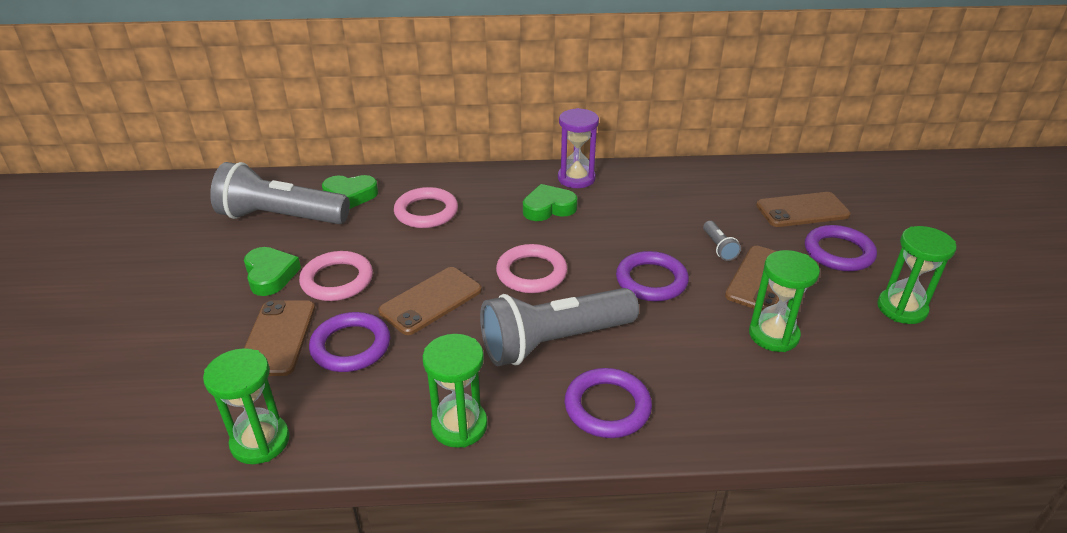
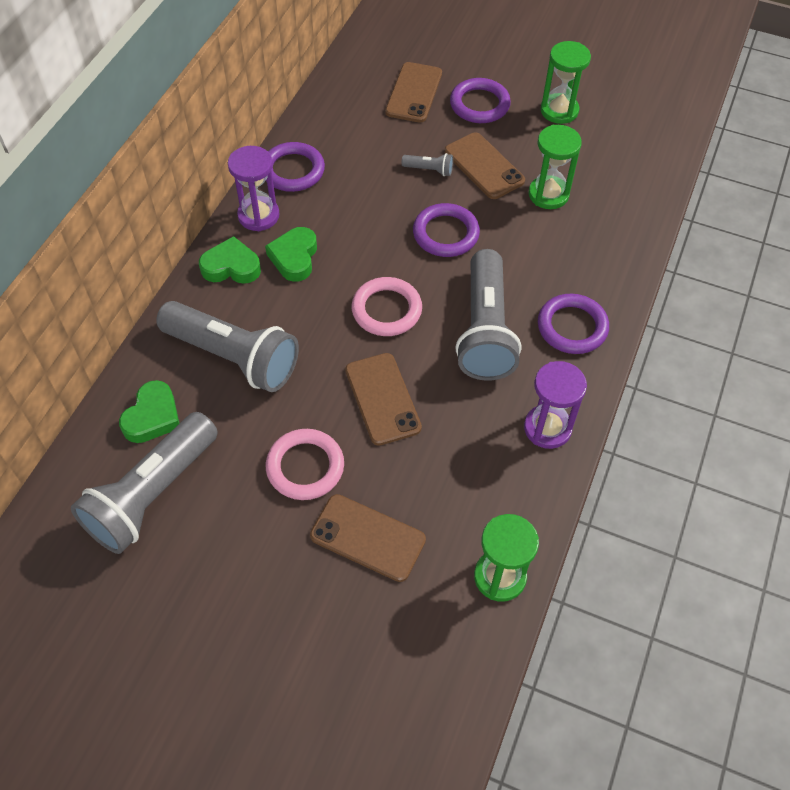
camera: 65 degrees left, 20 degrees up
green heart [244,247,301,296] -> green heart moved to [199,236,261,284]
purple ring [309,312,390,372] -> purple ring moved to [266,142,325,192]
pink ring [394,187,458,228] -> grey flashlight [156,301,299,392]
green hourglass [423,334,488,448] -> purple hourglass [524,361,587,449]

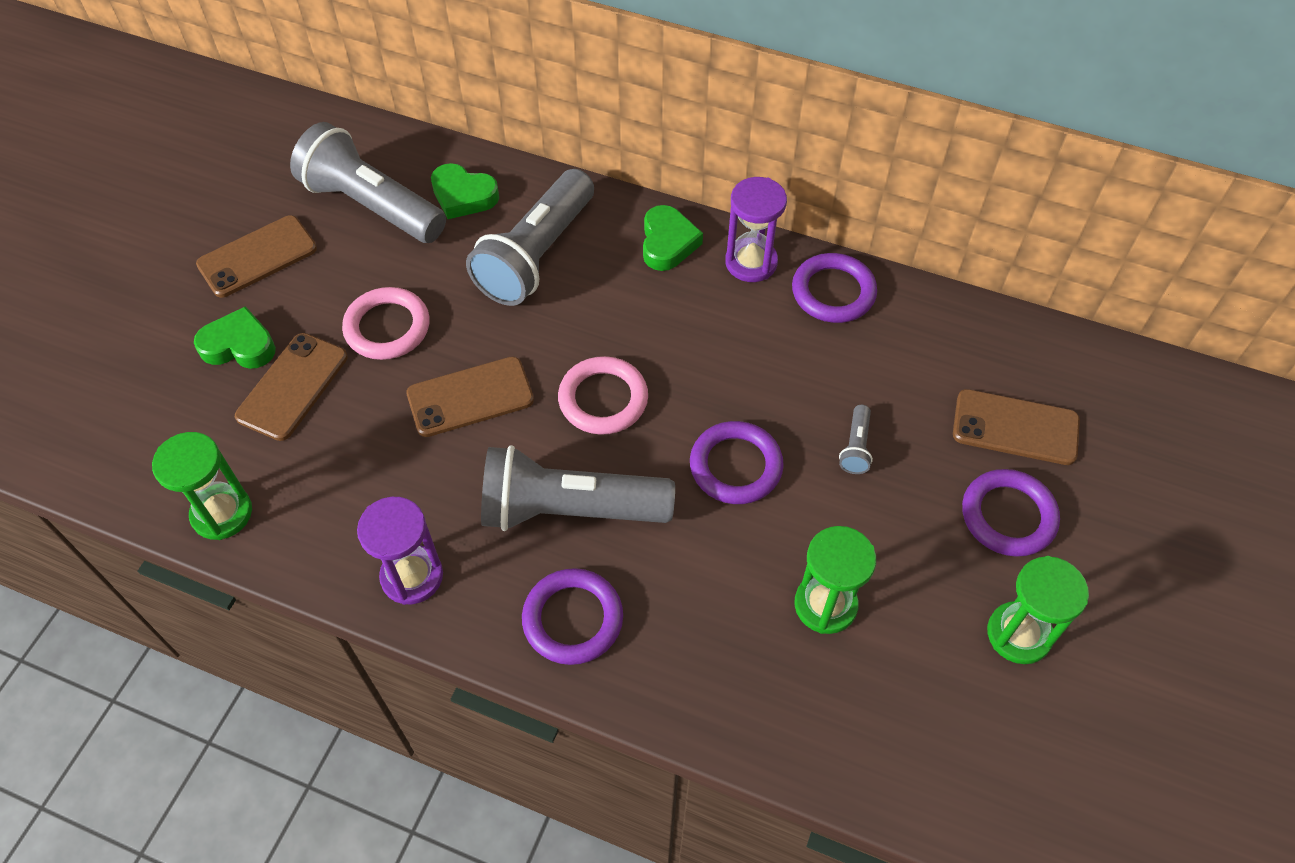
camera: 90 degrees right, 0 degrees up
green heart [265,227,317,282] -> green heart moved to [194,306,276,369]
brown phone [445,132,525,199] -> brown phone moved to [196,215,317,298]

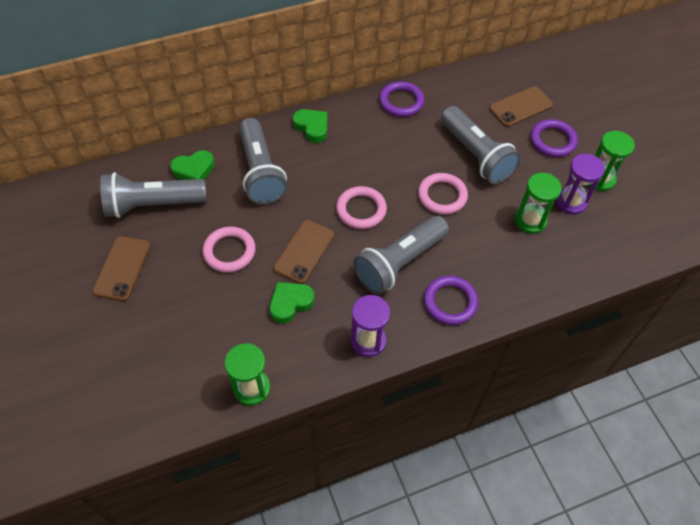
camera: 45 degrees left, 0 degrees up
green heart [194,306,276,369] -> green heart moved to [270,282,315,323]
brown phone [235,333,348,441] -> none
purple ring [690,421,784,504] -> pink ring [418,173,468,215]
purple hourglass [725,177,787,282] -> purple hourglass moved to [556,154,605,214]
grey flashlight [839,405,873,474] -> grey flashlight [441,106,521,184], size x2.48

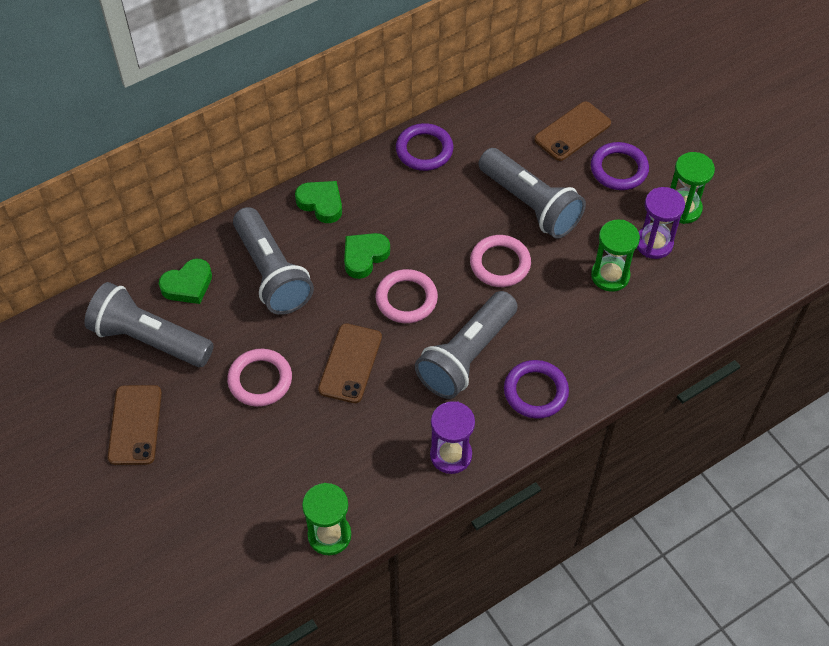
camera: 10 degrees left, 0 degrees up
grey flashlight [100,172,207,218] -> grey flashlight turned 45 degrees clockwise [84,282,214,367]
green heart [270,282,315,323] -> green heart moved to [344,233,390,279]

